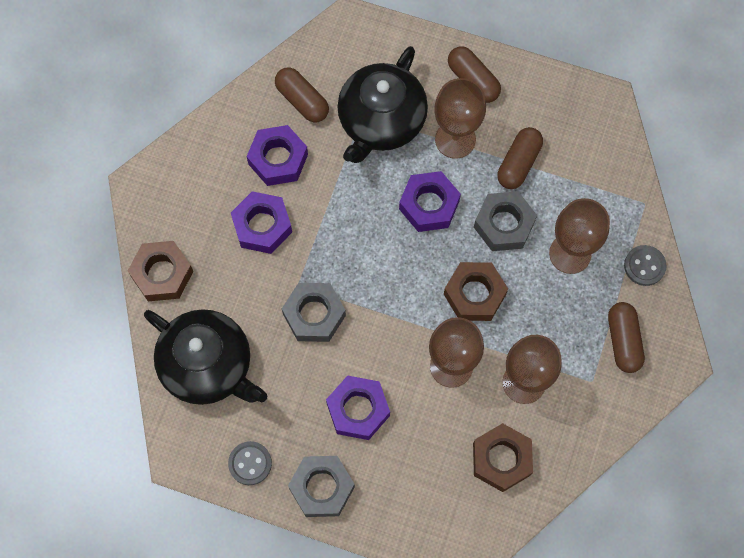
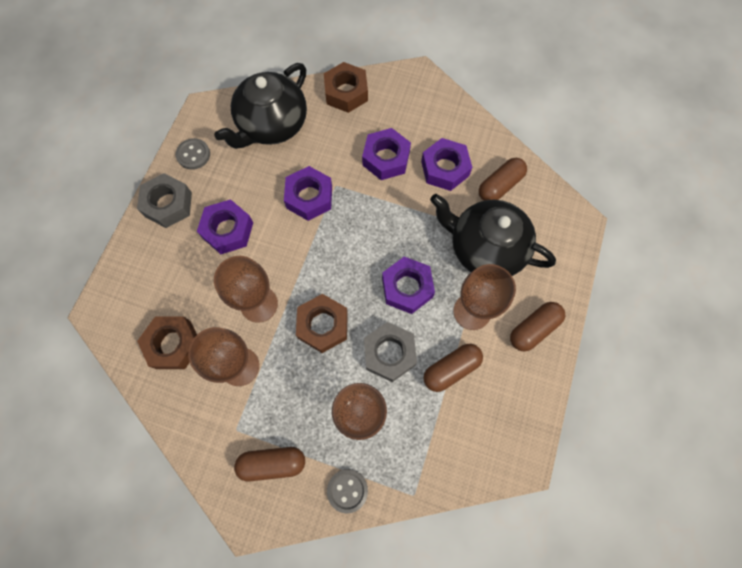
camera: 90 degrees right, 0 degrees up
grey nut [282,283,346,342] -> purple nut [284,166,332,221]
brown capsule [497,127,543,189] -> brown capsule turned 60 degrees counterclockwise [423,344,483,392]

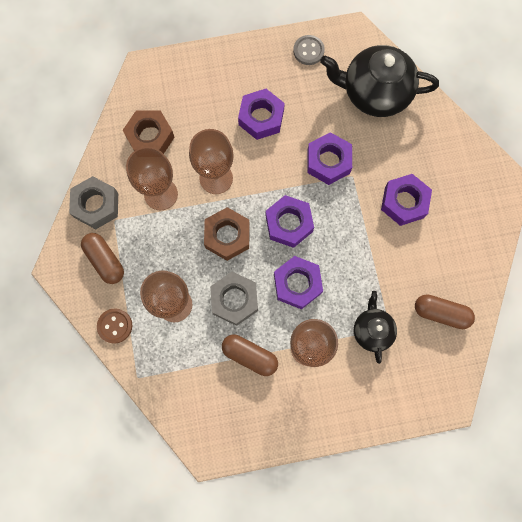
camera: 60 degrees right, 5 degrees up
grey nut [137,173,192,228] -> grey nut moved to [69,176,118,229]
brown nut [324,62,368,113] -> none
grey button [327,469,368,514] -> brown button [97,308,132,344]
purple nut [421,138,472,191] -> purple nut moved to [265,195,314,248]
black teapot [430,194,556,276] -> black teapot [354,291,397,364], size x0.55
brown capsule [510,302,565,352] -> none

